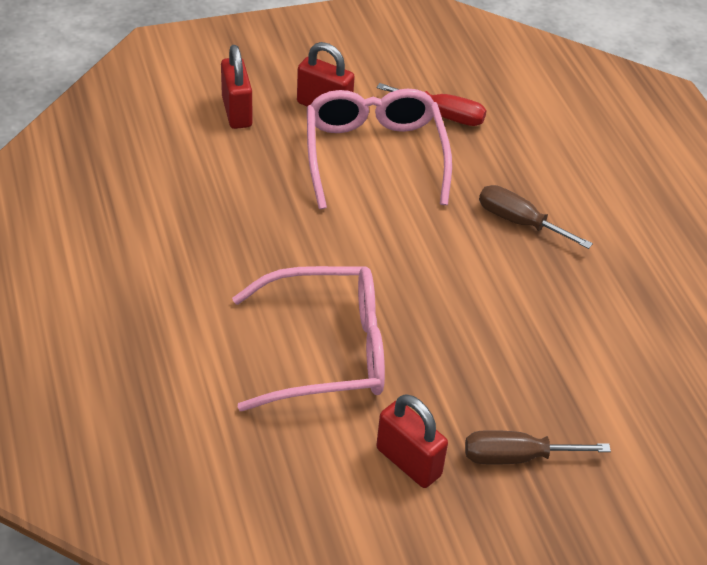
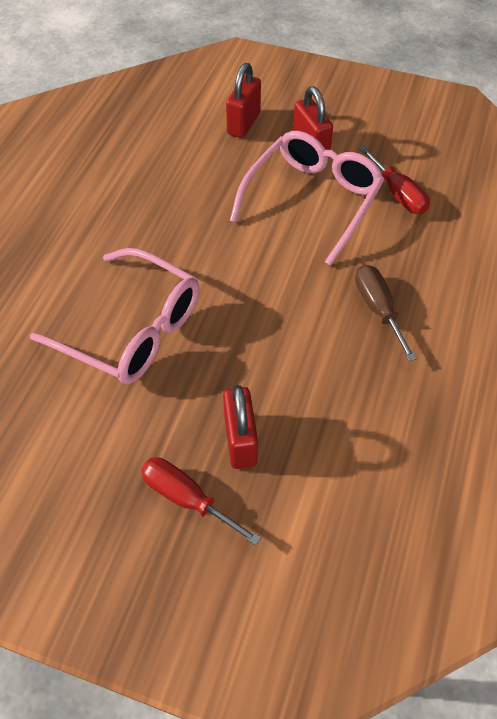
camera: 40 degrees right, 10 degrees up
red padlock [376,394,448,488] -> red padlock moved to [223,385,258,469]
brown screwdriver [465,430,611,465] -> red screwdriver [141,457,261,546]

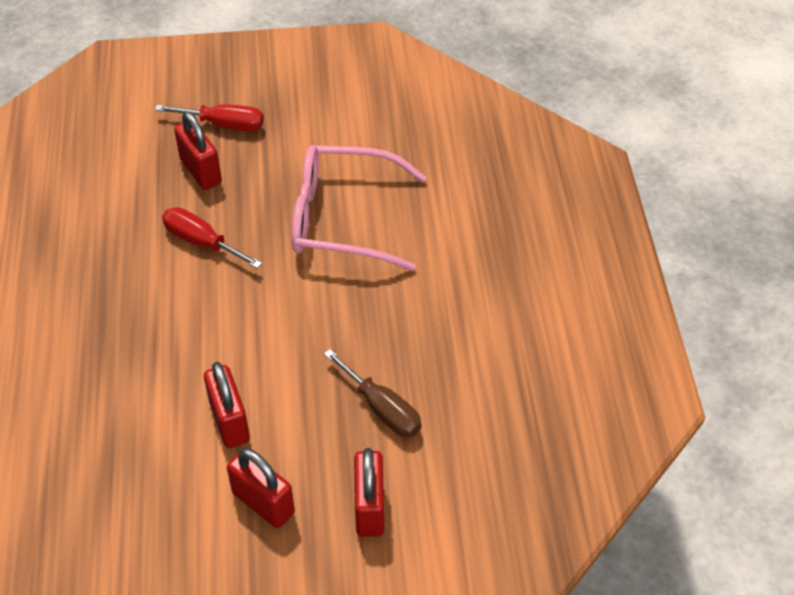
camera: 155 degrees right, 5 degrees down
pink glasses [230,131,384,266] -> red padlock [204,362,250,448]
brown screwdriver [355,264,417,361] -> brown screwdriver moved to [324,349,421,437]
red screwdriver [359,146,430,214] -> red screwdriver moved to [162,207,262,269]

